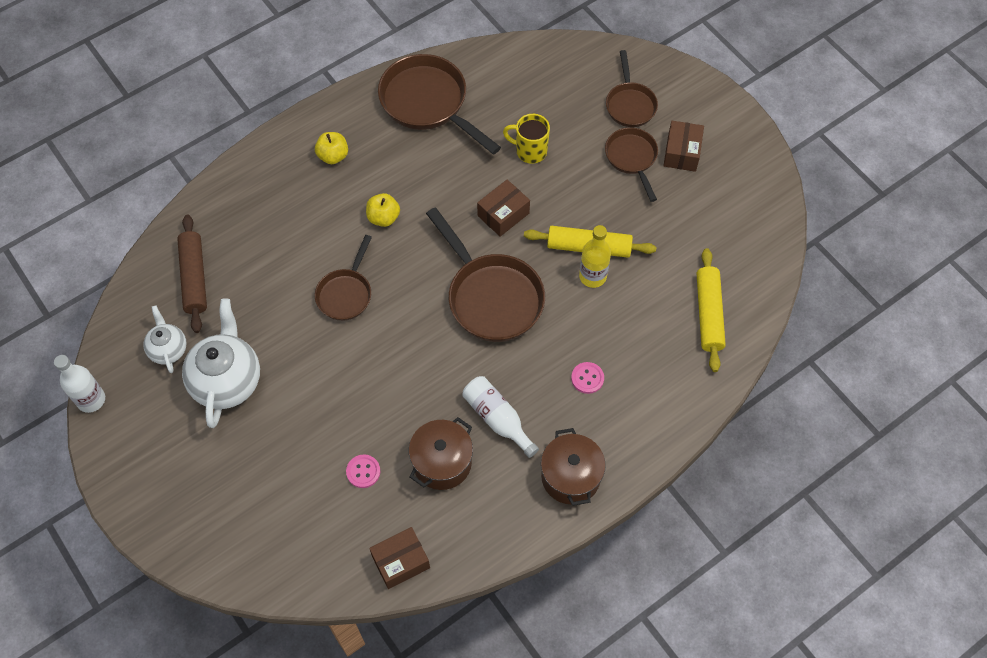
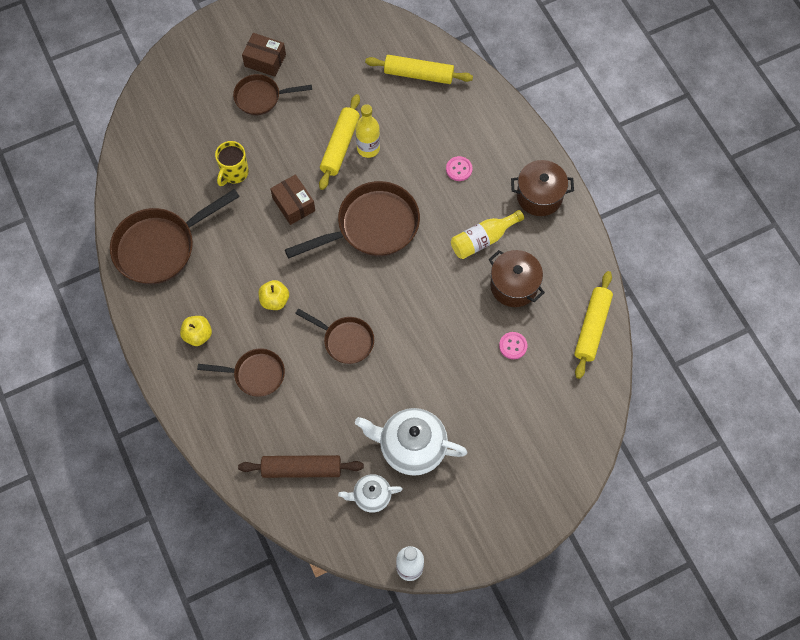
camera: 80 degrees left, 5 degrees up
brown box [369,527,430,589] -> yellow rolling pin [575,271,613,379]
white bottle [462,376,539,458] -> yellow bottle [451,210,524,259]
brown pan [606,50,658,127] -> brown pan moved to [197,349,285,397]

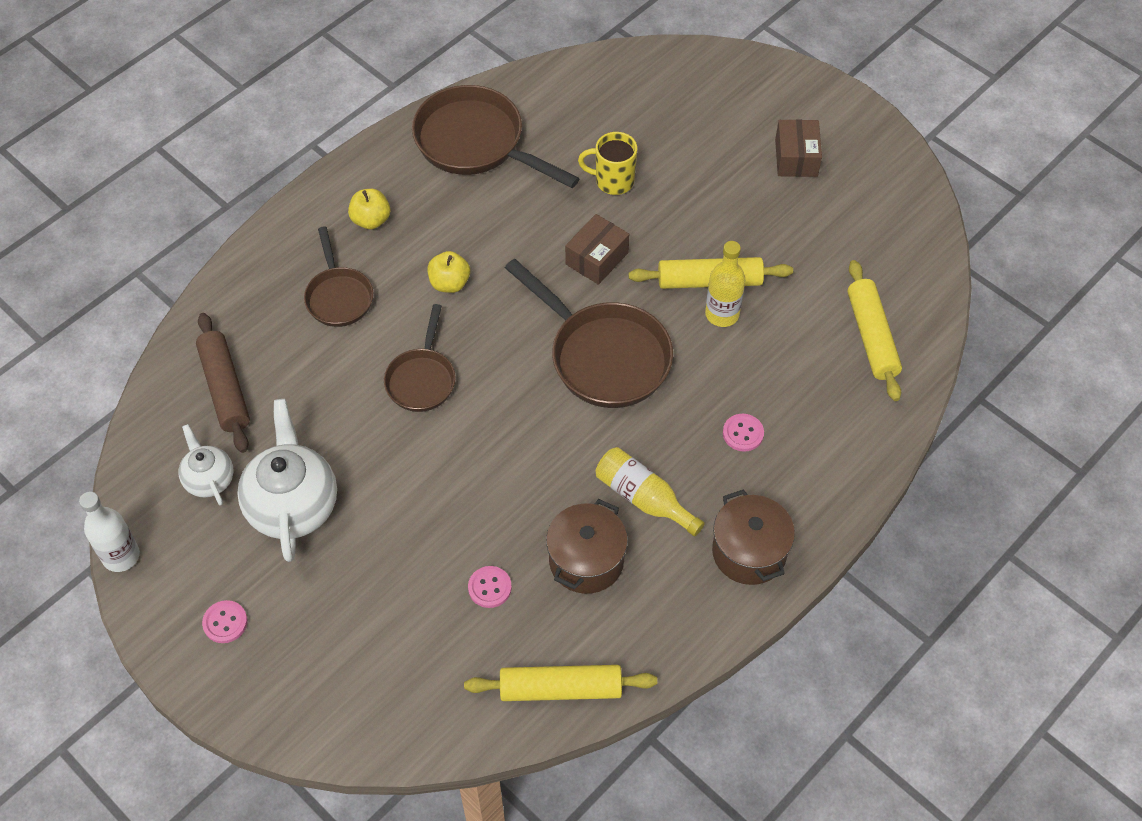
camera: 70 degrees right, 10 degrees down
brown pan [233,74,312,115] -> none
none -> pink button [202,600,247,643]

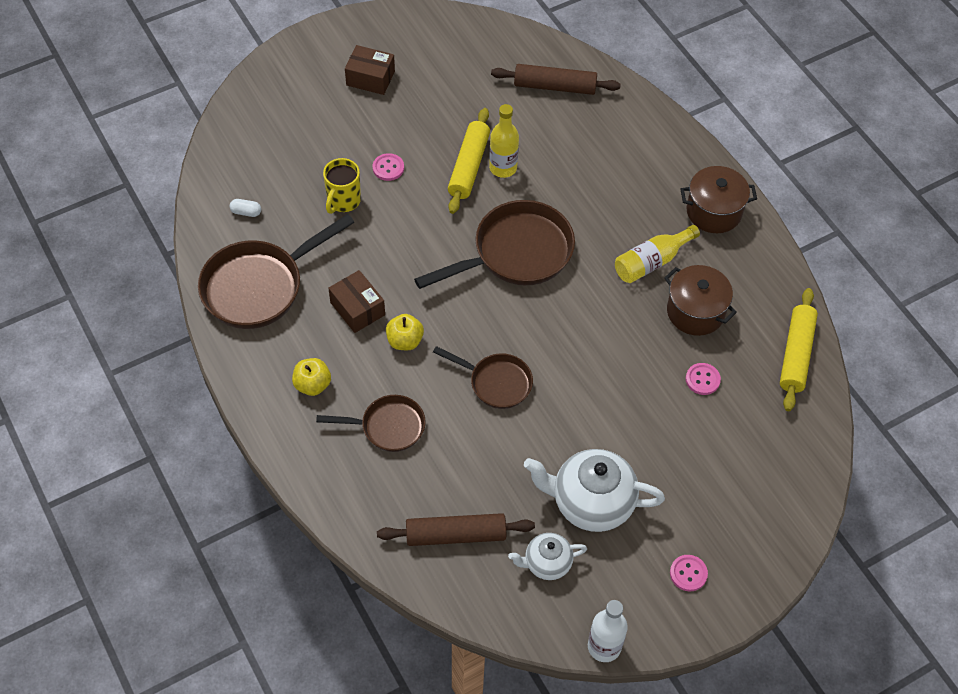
camera: 75 degrees left, 0 degrees up
brown box [565,214,629,285] -> brown box moved to [328,270,385,333]
pink button [723,414,764,452] -> pink button moved to [373,153,404,181]
yellow rolling pin [848,260,902,401] -> brown rolling pin [491,64,621,95]
none -> white capsule [230,199,261,217]

